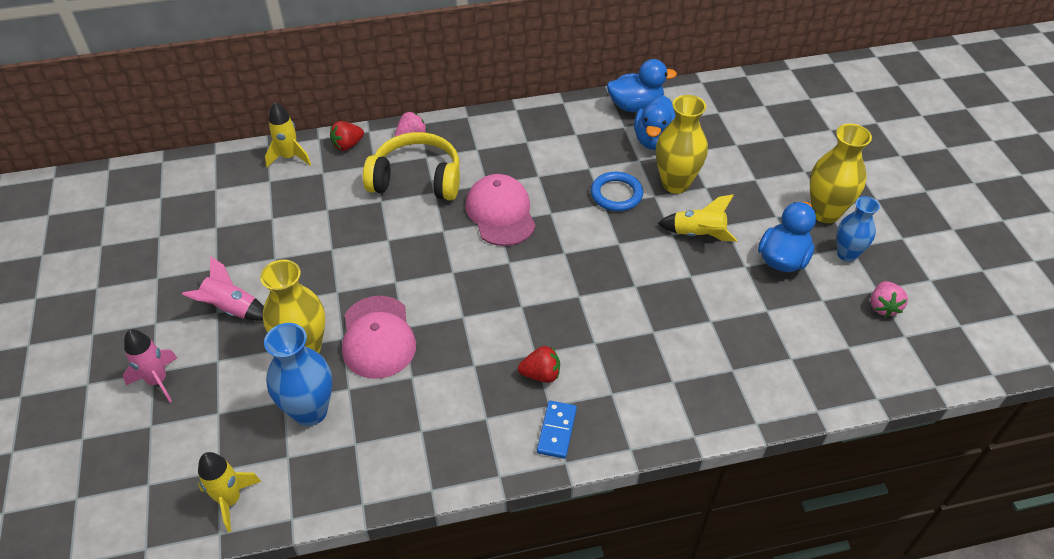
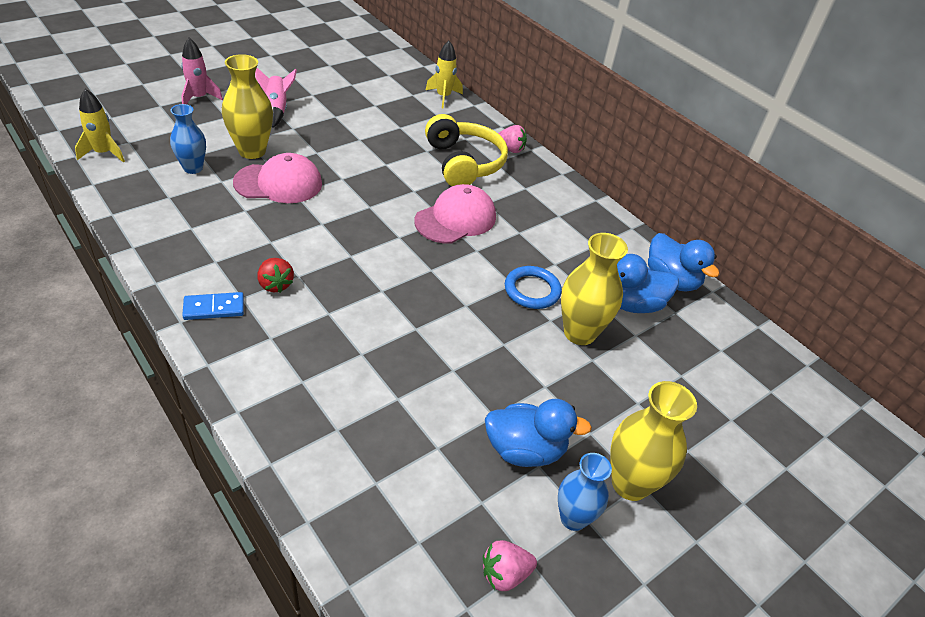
camera: 60 degrees right, 5 degrees down
blue vase [264,323,332,426] -> blue vase [170,104,206,174], size x0.67
red strawberry [330,121,364,151] -> none
pink cap [342,296,416,379] -> pink cap turned 150 degrees counterclockwise [233,153,322,203]
yellow rocket [657,194,737,242] -> none

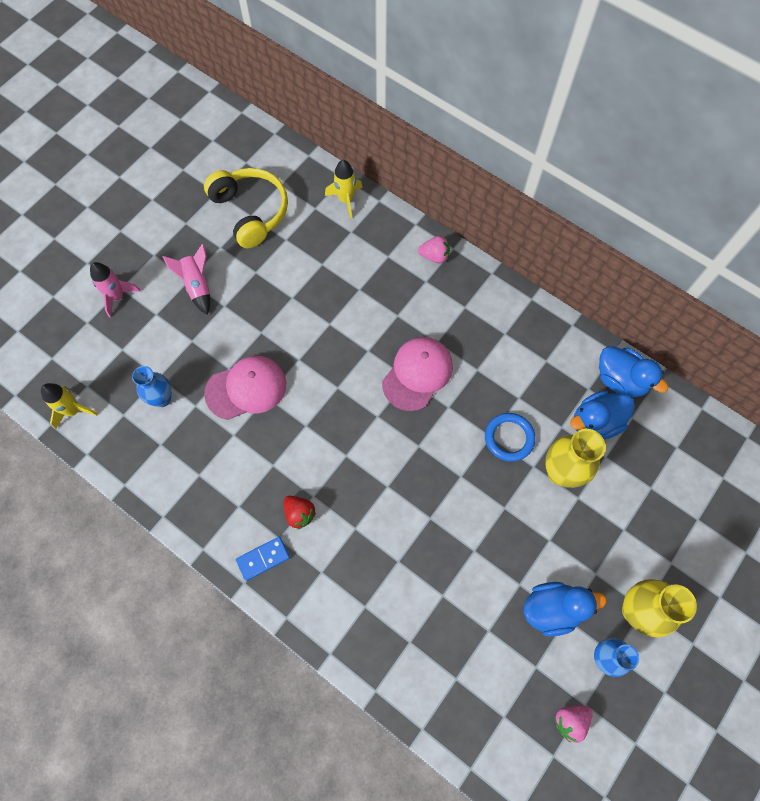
camera: 10 degrees left, 25 degrees up
yellow vase [222,54,273,159] -> none
yellow headphones [425,114,508,186] -> yellow headphones moved to [204,168,288,248]

